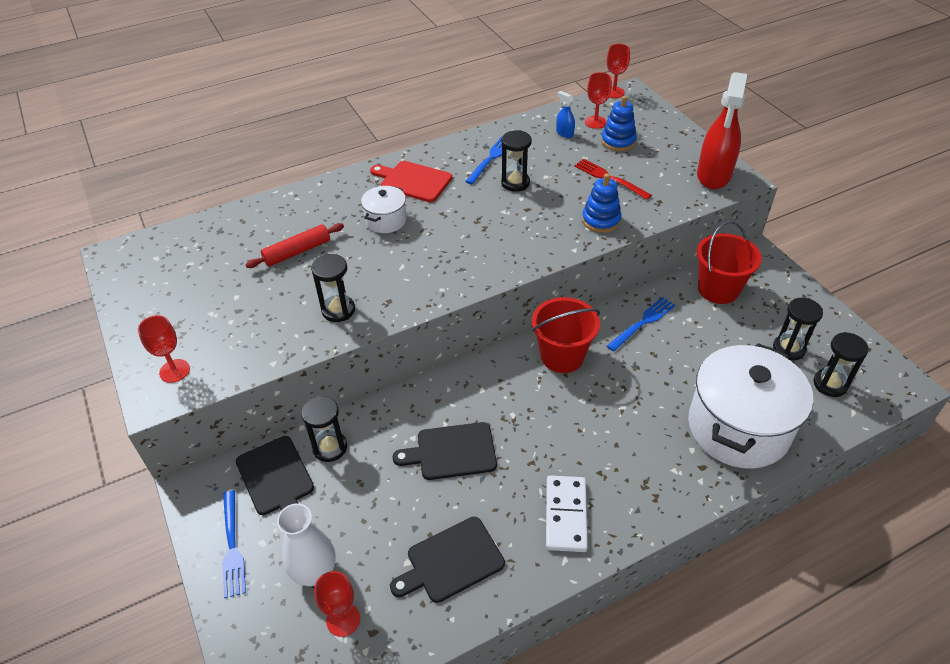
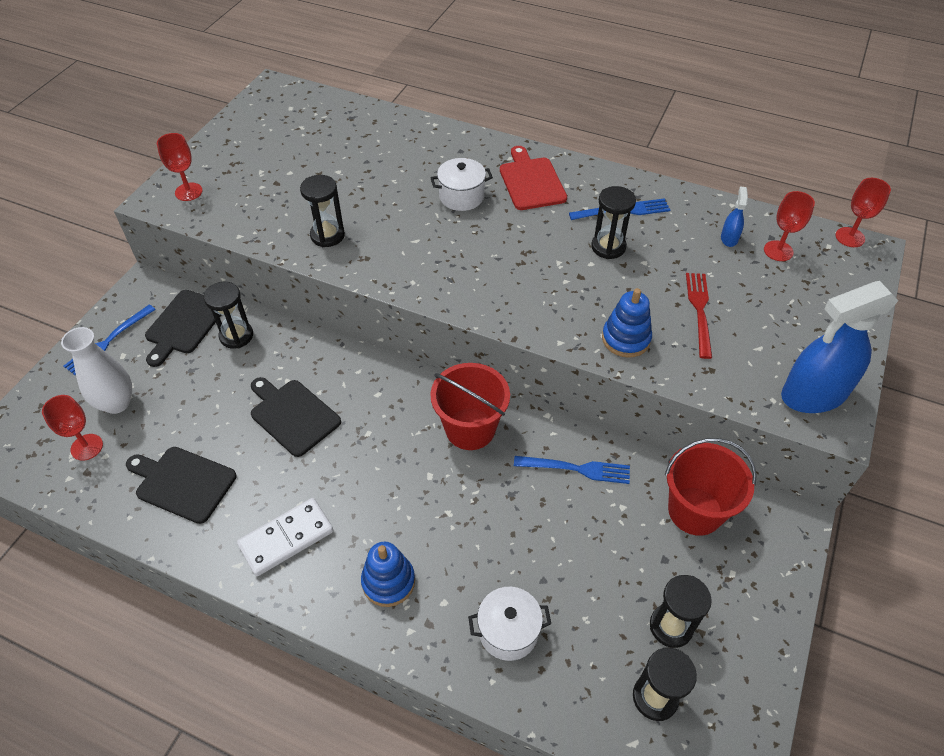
camera: 50 degrees right, 5 degrees up
red rolling pin [245,223,344,268] -> none
blue stacking toy [601,96,637,151] -> blue stacking toy moved to [361,542,415,607]
white pot [688,343,813,469] -> white pot [468,587,551,661], size x0.47
red spray bottle [697,72,747,189] -> blue spray bottle [781,281,898,413]

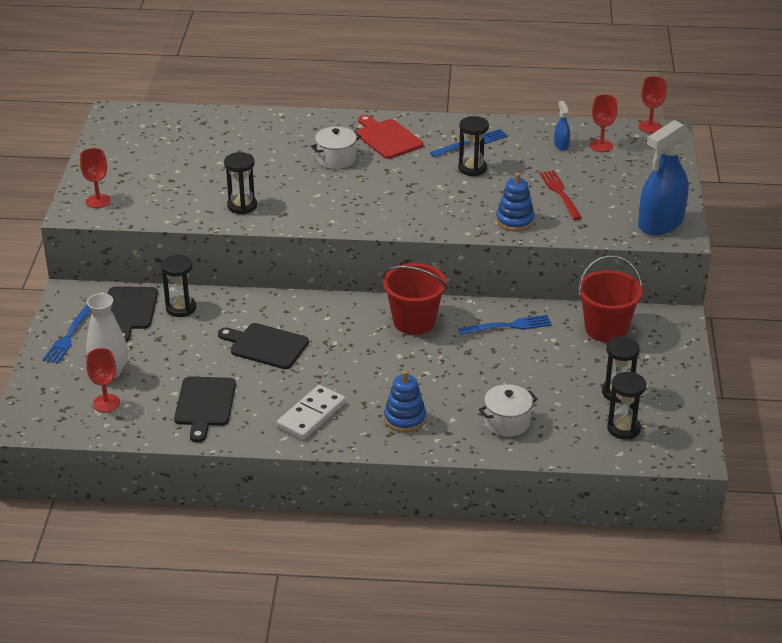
camera: 20 degrees left, 15 degrees down
black cutting board [126,447,237,524] -> black cutting board turned 90 degrees counterclockwise [174,376,236,442]

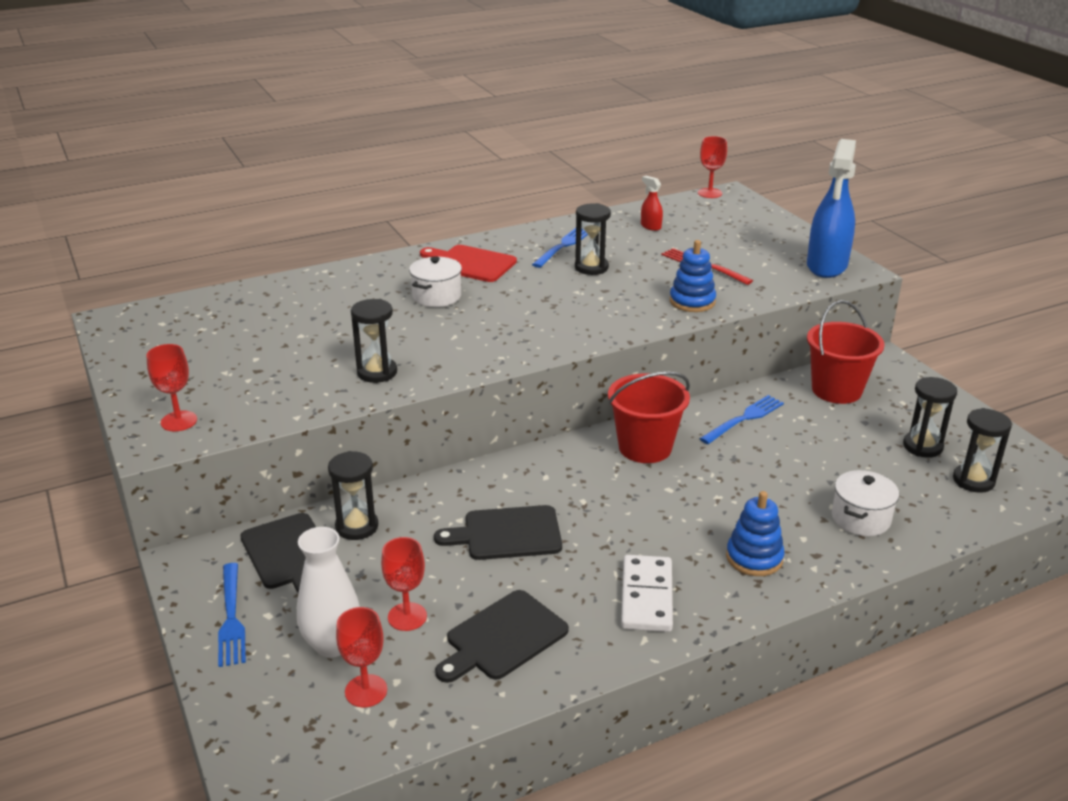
camera: 30 degrees left, 5 degrees down
black cutting board [174,376,236,442] -> black cutting board turned 75 degrees clockwise [435,590,569,683]
blue spray bottle [554,101,570,150] -> red spray bottle [641,176,663,231]
red goblet [590,95,617,152] -> red goblet moved to [381,537,427,631]

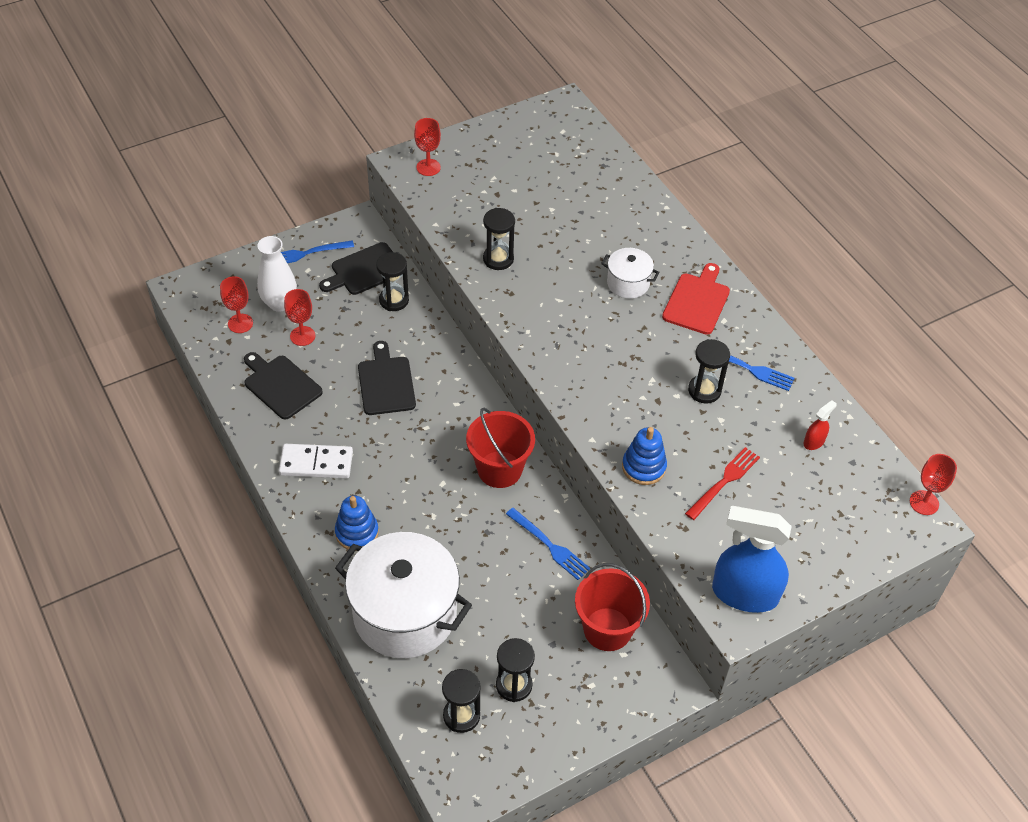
camera: 85 degrees right, 20 degrees up
white pot [832,470,899,536] -> white pot [335,532,472,658], size x2.13

